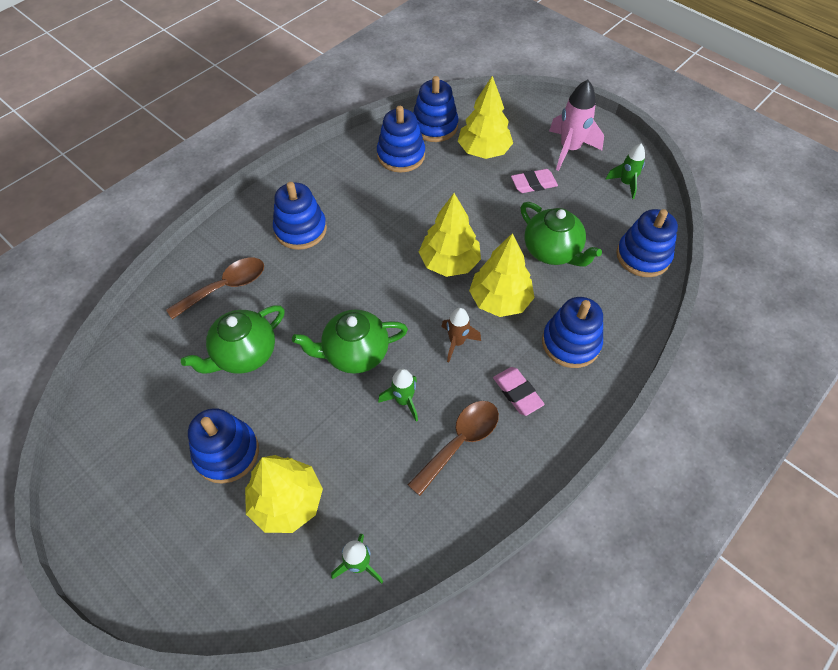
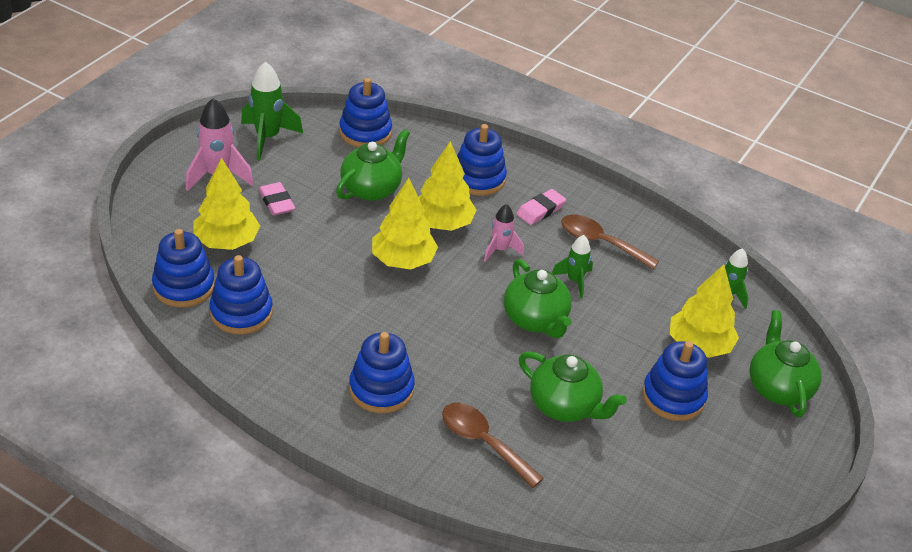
camera: 105 degrees left, 15 degrees down
brown rocket [441,308,481,362] -> pink rocket [484,204,524,262]
green rocket [605,144,645,199] -> green rocket [241,62,303,161], size x1.63
none -> green teapot [749,310,822,418]

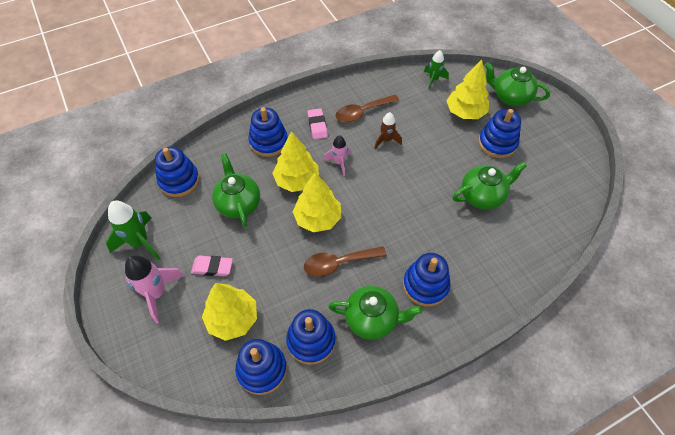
camera: 55 degrees left, 15 degrees up
brown spoon [442,403,544,488] -> brown spoon moved to [304,246,387,277]
green teapot [504,259,572,338] -> green teapot moved to [328,286,422,340]
green rocket [552,235,593,298] -> brown rocket [374,112,402,149]

